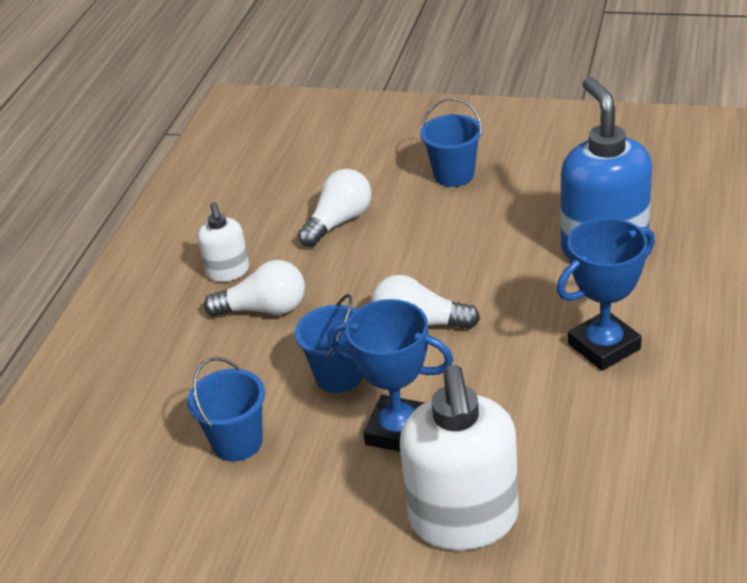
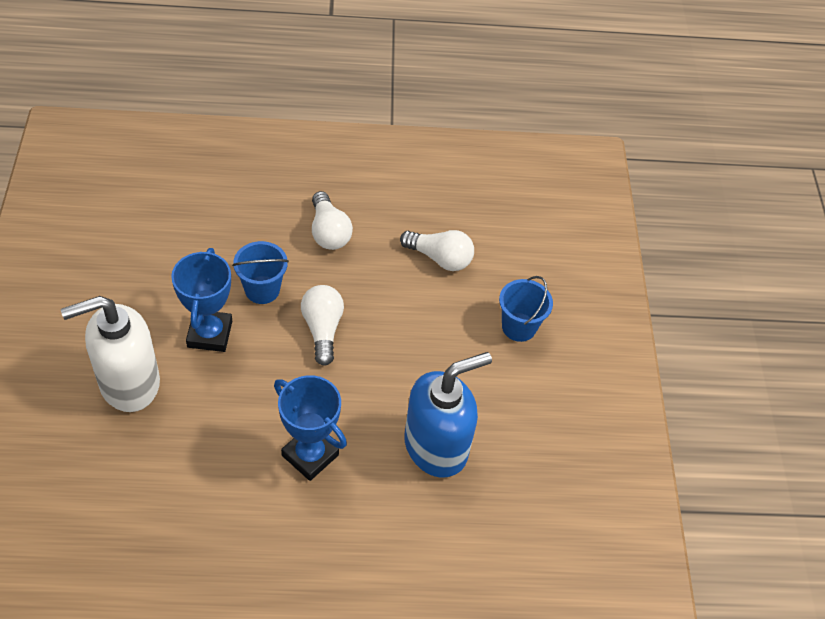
camera: 65 degrees right, 15 degrees up
blue bucket [187,357,265,461] -> none
white soap dispenser [198,202,249,282] -> none

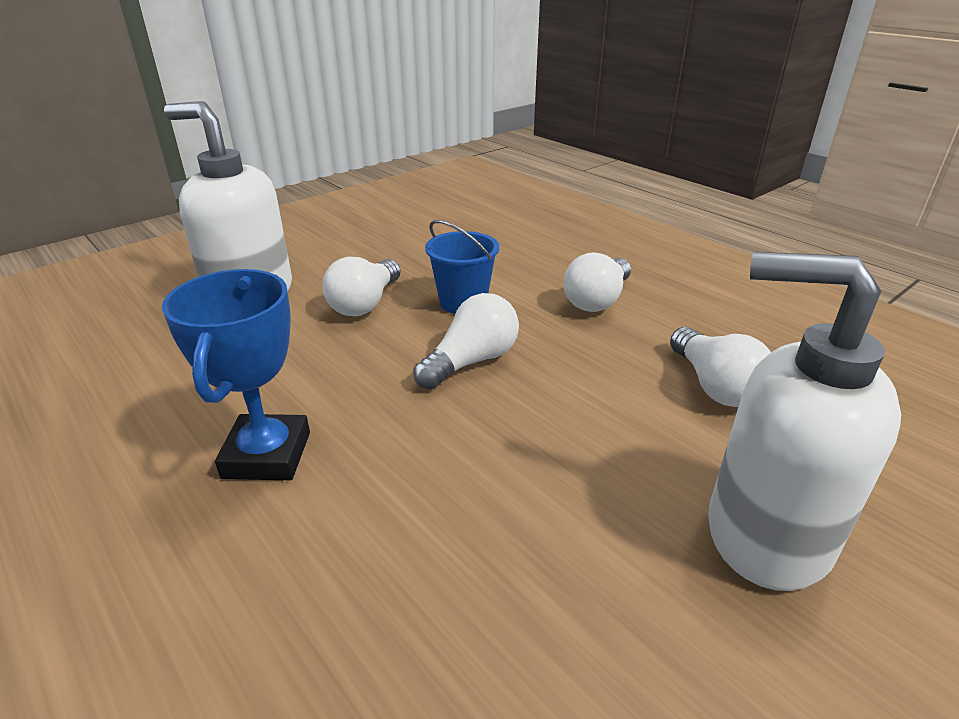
camera: 55 degrees right, 20 degrees down
blue trophy [171,248,232,352] -> white light bulb [322,257,401,316]
blue soap dispenser [404,352,492,478] -> none
blue bucket [499,276,553,342] -> white soap dispenser [708,252,901,591]

